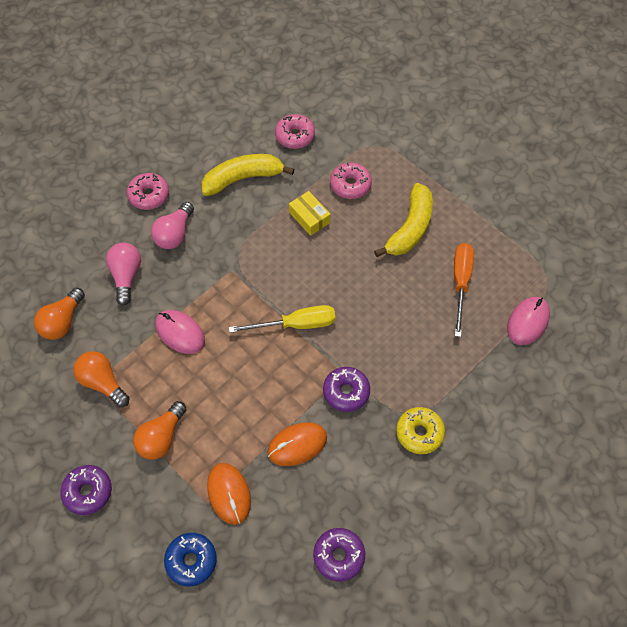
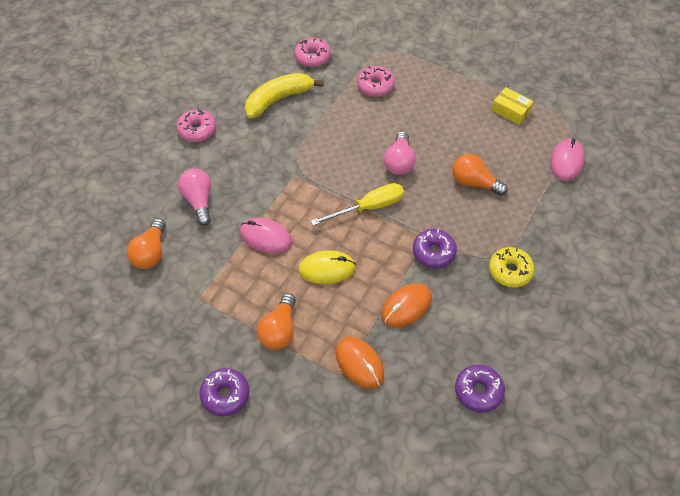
camera: 15 degrees left, 5 degrees down
orange light bulb [73,351,130,407] -> orange light bulb moved to [452,154,508,196]
pink light bulb [151,202,194,249] -> pink light bulb moved to [384,131,416,175]
blue donut [164,533,217,587] -> none
yellow box [289,191,331,236] -> yellow box moved to [492,87,534,125]
yellow banana [374,183,433,257] -> none
orange screwdriver [454,243,474,337] -> none
none -> yellow mouse [298,250,356,284]

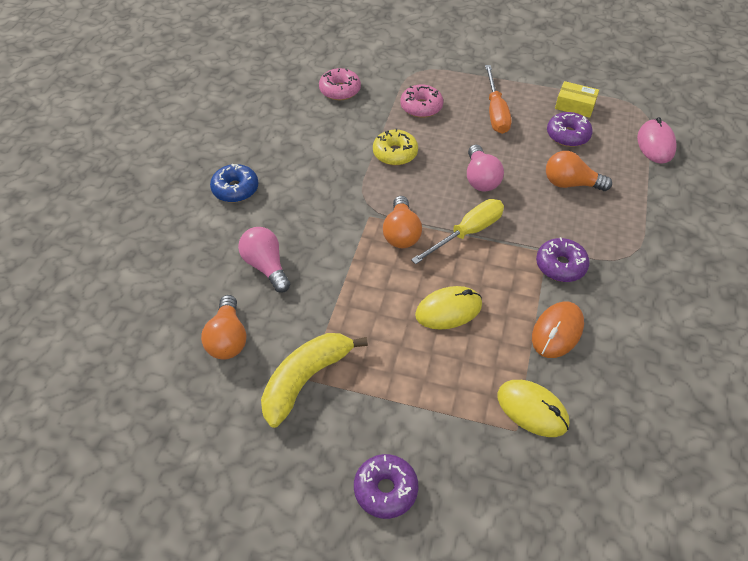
camera: 15 degrees left, 5 degrees down
pink donut [176,109,216,142] -> blue donut [210,164,259,202]
pink mouse [240,218,292,254] -> none
yellow banana [245,73,324,119] -> yellow banana moved to [261,333,368,428]
orange light bulb [257,293,296,350] -> orange light bulb moved to [383,196,422,248]
orange mouse [335,337,384,389] -> yellow mouse [497,380,569,437]
purple donut [455,365,505,413] -> purple donut moved to [547,112,593,147]
yellow donut [489,247,535,288] -> yellow donut moved to [373,128,418,166]
none -> orange screwdriver [485,65,512,134]

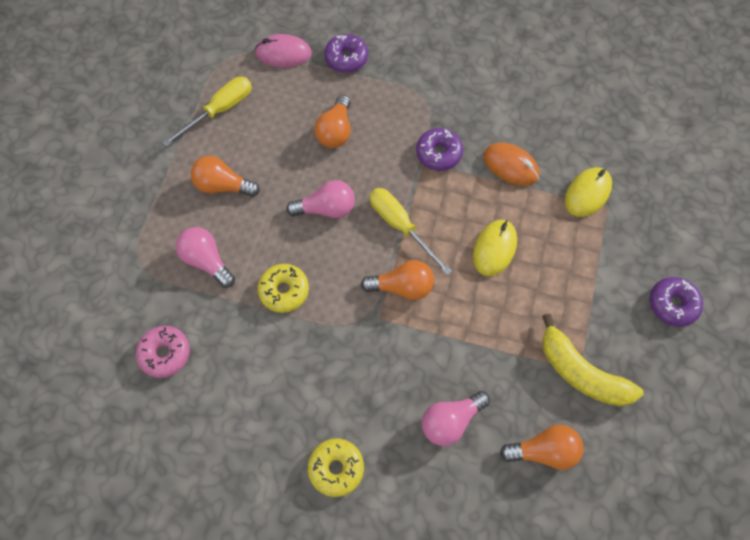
camera: 90 degrees left, 15 degrees up
blue donut [210,164,259,202] -> yellow donut [308,438,364,497]
pink donut [400,85,443,118] -> pink light bulb [176,227,235,288]
yellow mouse [415,286,482,330] -> yellow mouse turned 45 degrees clockwise [473,220,517,276]
orange screwdriver [485,65,512,134] -> orange light bulb [191,156,260,197]
purple donut [547,112,593,147] -> purple donut moved to [324,34,368,73]
yellow box [555,81,599,118] -> yellow screwdriver [163,77,252,147]

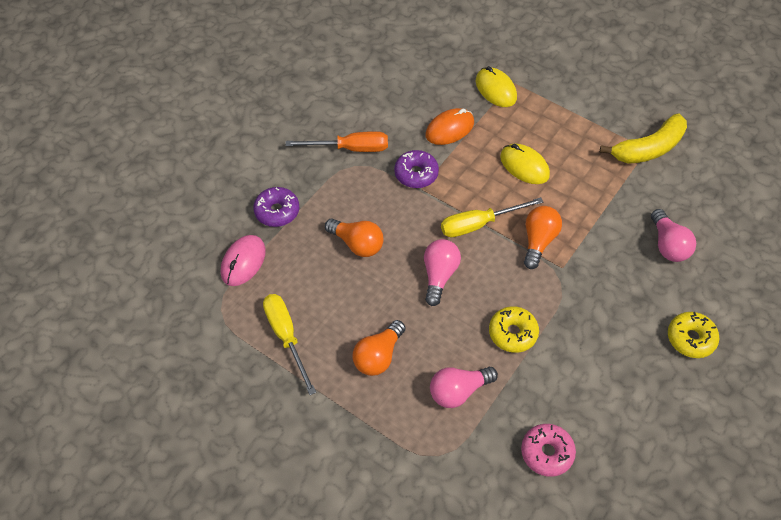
camera: 70 degrees left, 10 degrees down
orange light bulb [500,425,584,470] -> none
purple donut [650,277,703,327] -> none
none -> orange screwdriver [286,131,388,152]

